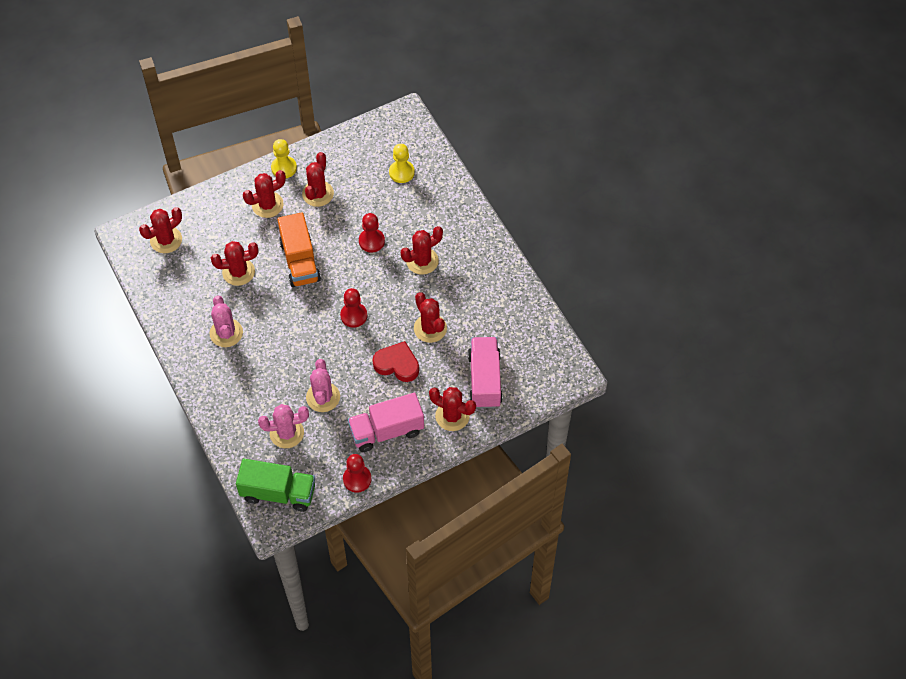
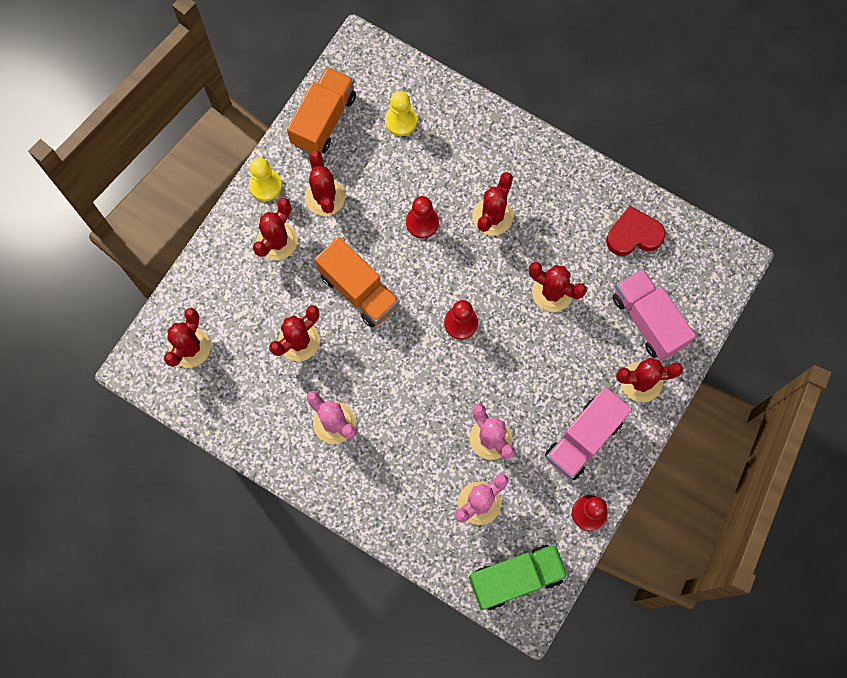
camera: 30 degrees left, 15 degrees up
red heart [373,341,419,382] -> red heart moved to [606,206,666,256]
none -> orange truck [287,67,356,153]

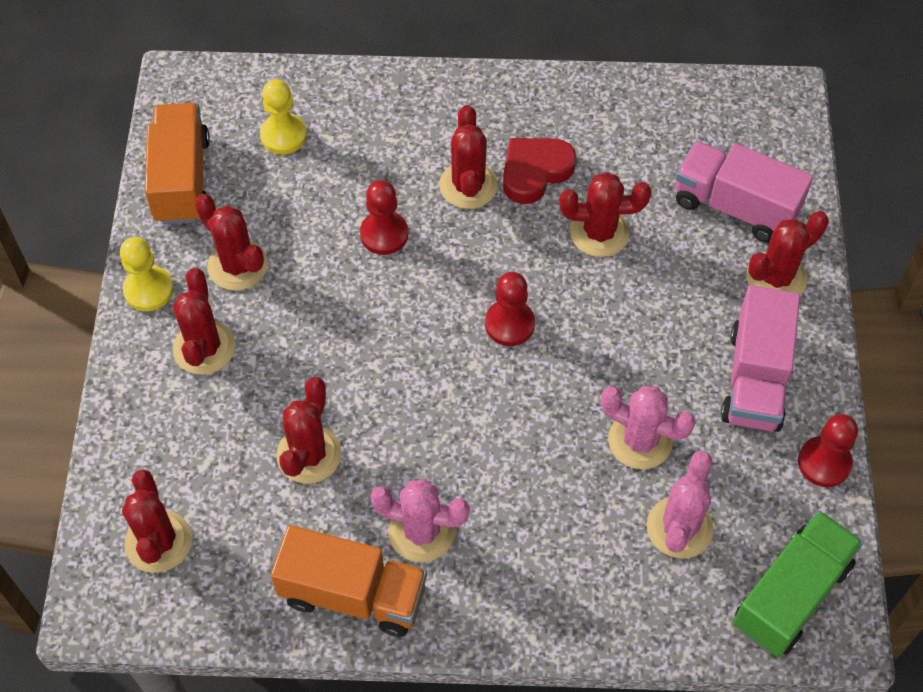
camera: 30 degrees left, 15 degrees down
orange truck [315,237,400,327] -> orange truck moved to [271,525,427,637]
red heart [606,206,666,256] -> red heart moved to [503,138,576,204]

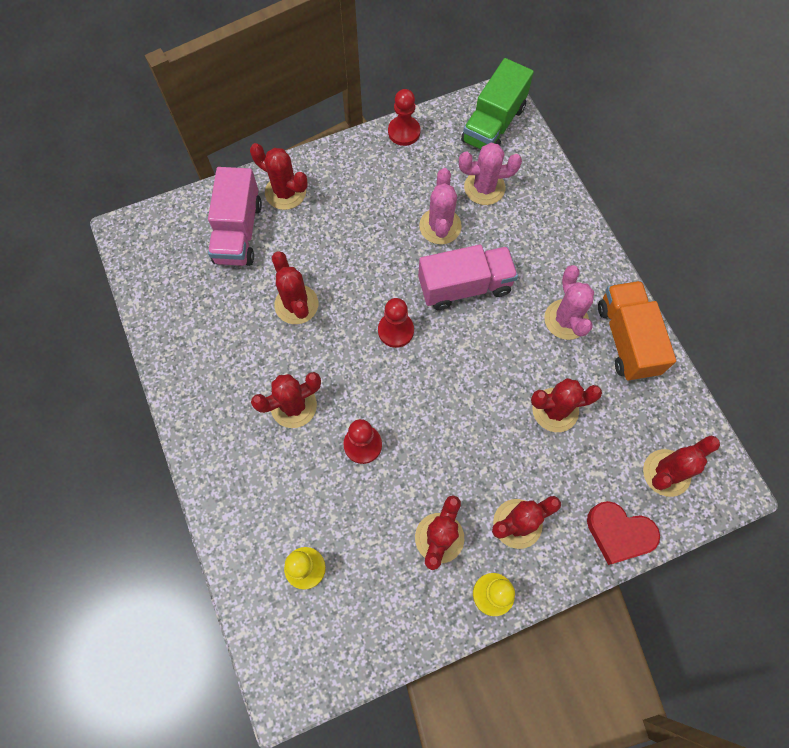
camera: 115 degrees left, 10 degrees up
orange truck [145,103,210,224] -> none
red heart [503,138,576,204] -> red heart moved to [587,501,660,565]
pink truck [721,285,800,432] -> pink truck moved to [418,245,518,310]
green truck [733,511,863,658] -> green truck turned 75 degrees counterclockwise [461,58,534,150]

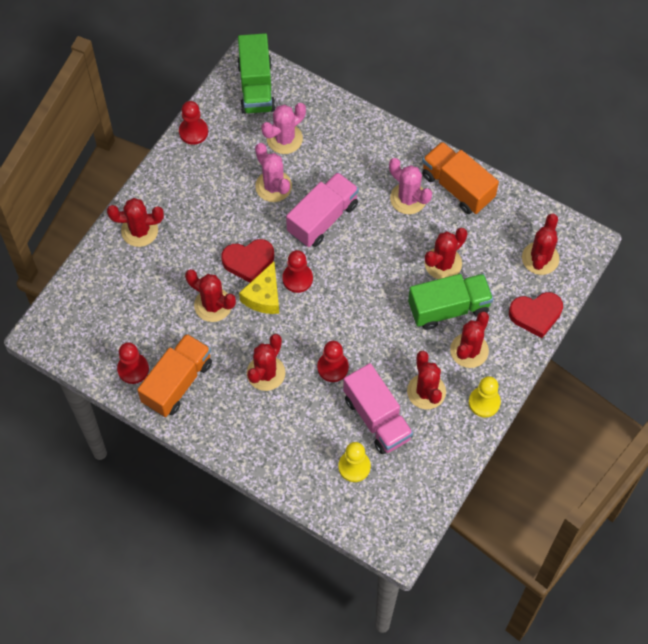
camera: 35 degrees left, 5 degrees down
pink truck [208,167,262,266] -> pink truck moved to [343,363,413,454]
none -> red pawn [117,342,149,384]
none -> orange truck [137,333,212,417]
none -> red heart [221,239,274,282]
none -> yellow cheese [239,262,279,314]
none -> green truck [408,274,493,330]

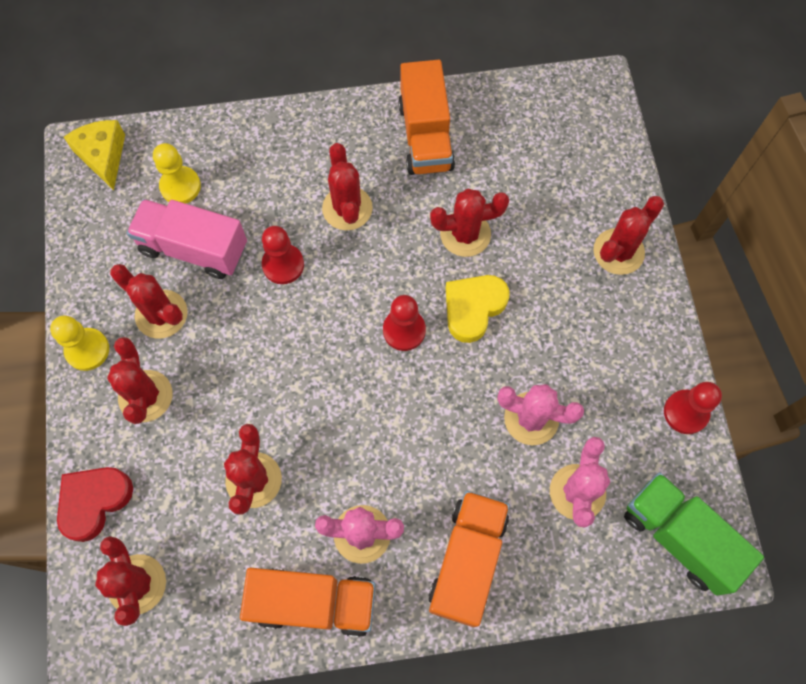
camera: 140 degrees right, 5 degrees up
red pawn [117,342,149,384] -> none
red heart [221,239,274,282] -> yellow heart [446,275,509,343]
yellow cheese [239,262,279,314] -> yellow cheese moved to [64,120,125,190]
pink truck [286,172,359,247] -> none
green truck [408,274,493,330] -> none
none -> orange truck [429,491,510,627]

